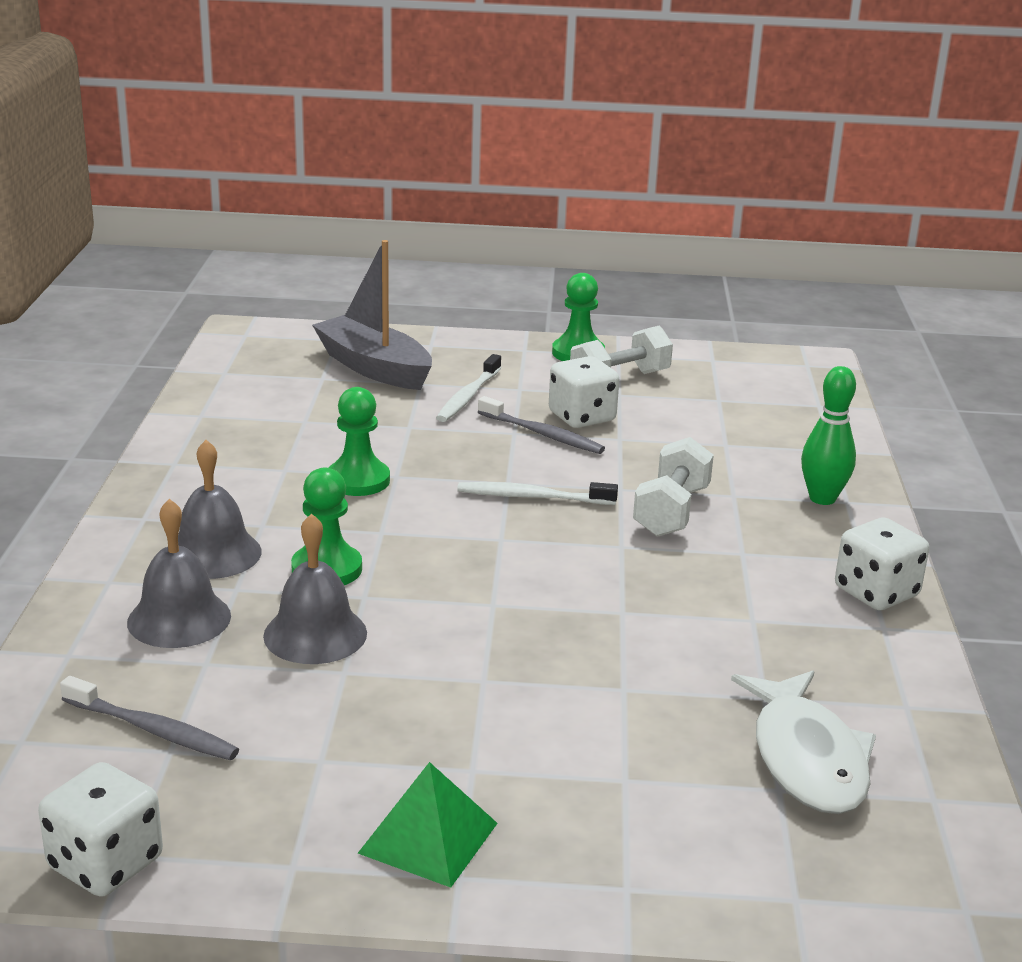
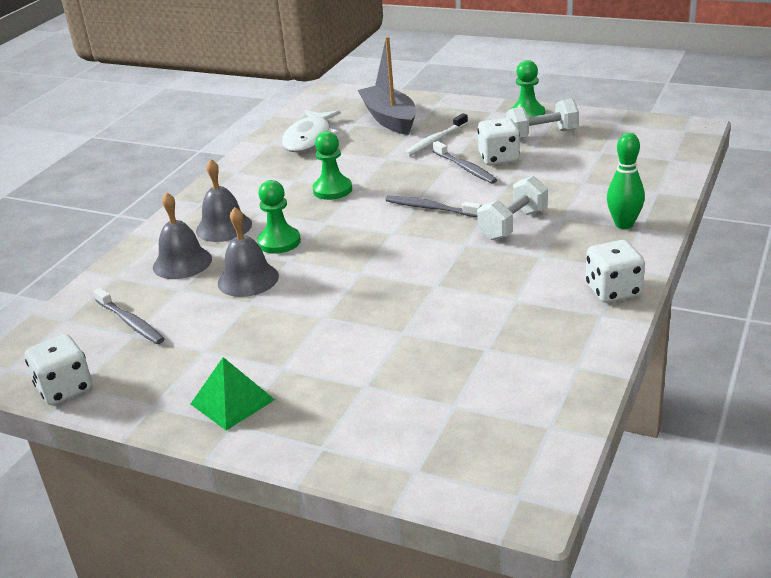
camera: 25 degrees right, 5 degrees up
white toothbrush [457,482,618,505] -> grey toothbrush [385,196,482,217]
white fish [731,671,876,814] -> white fish moved to [282,110,341,152]

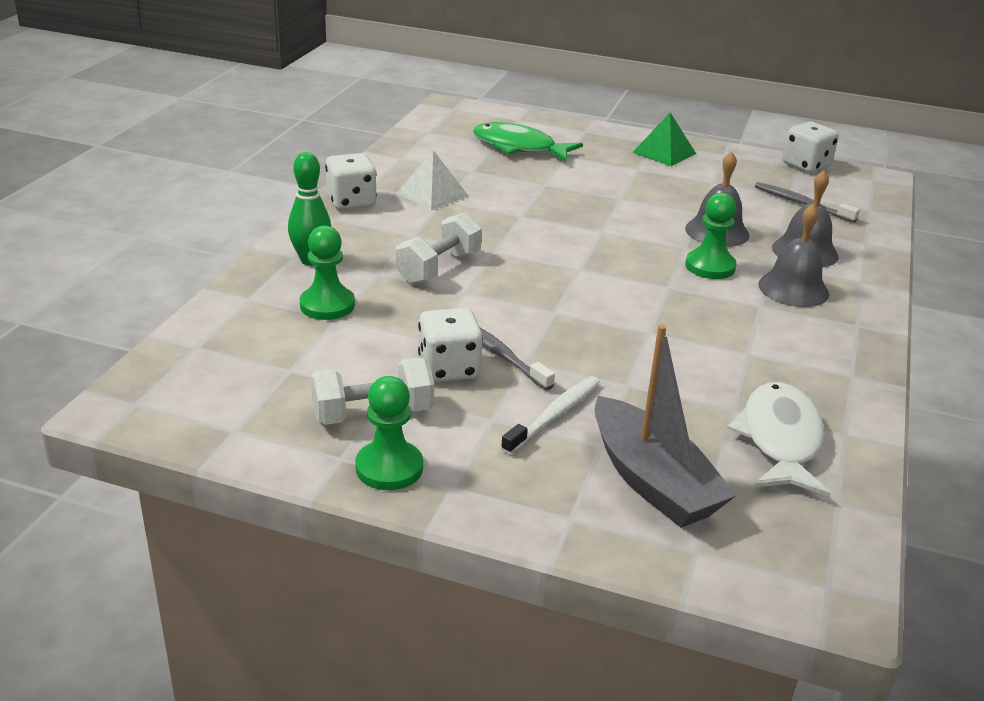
camera: 170 degrees right, 0 degrees up
green pawn [313,131,352,200] -> green pawn moved to [300,225,355,320]
grey toothbrush [385,196,482,217] -> none
none -> white pyramid [397,150,468,210]
none -> green fish [473,122,583,162]

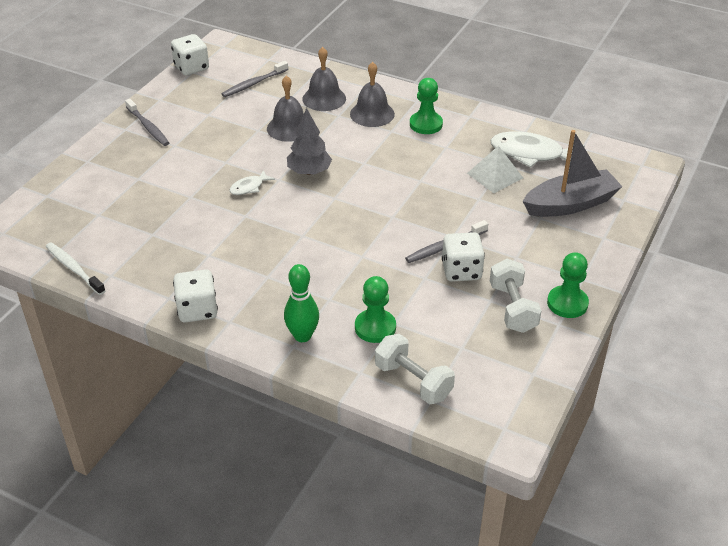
camera: 80 degrees left, 10 degrees up
white dumbbell [396,212,482,284] -> white dumbbell moved to [375,334,455,404]
white pyramid [397,150,468,210] -> white pyramid moved to [467,145,523,193]
green fish [473,122,583,162] -> none
white toothbrush [501,376,600,455] -> white toothbrush moved to [46,242,106,295]
green pyramid [632,113,696,166] -> grey toothbrush [125,99,169,146]
green pawn [685,193,737,279] -> green pawn moved to [410,78,443,134]
none -> white fish [229,170,275,195]
none -> grey tree [287,108,332,175]

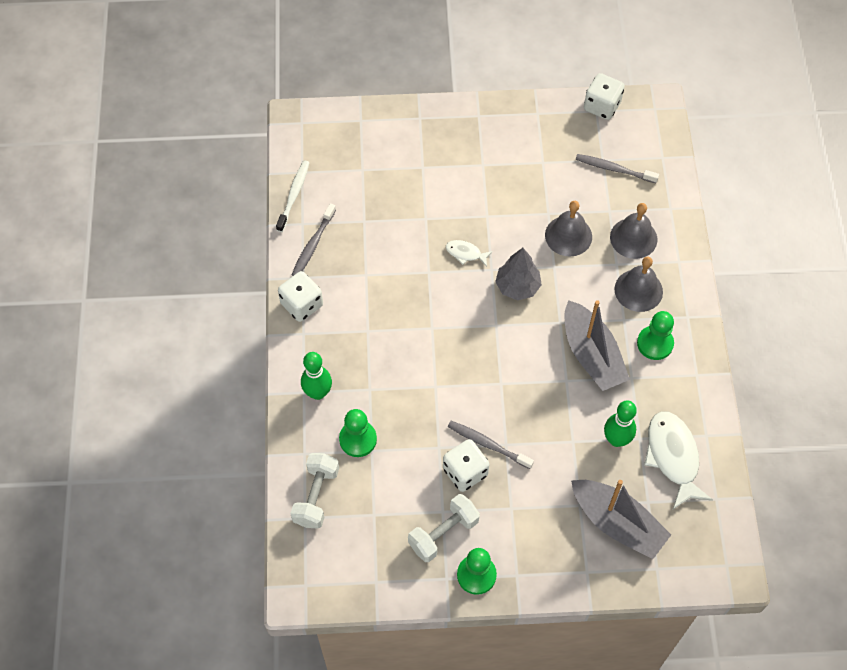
camera: 60 degrees right, 20 degrees up
grey toothbrush [125,99,169,146] -> grey toothbrush moved to [292,203,336,276]
white pyramid [467,145,523,193] -> green bowling pin [604,400,637,447]
none -> grey boat [564,300,630,391]

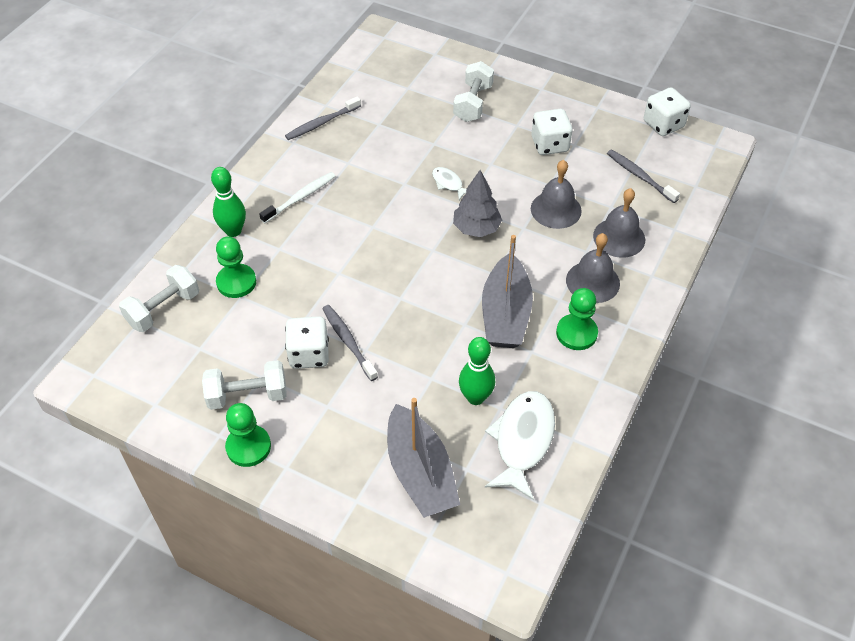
camera: 30 degrees right, 10 degrees down
white toothbrush [276,160,309,232] -> white toothbrush moved to [259,172,335,223]
white dice [278,271,323,322] -> white dice moved to [531,109,573,155]
none -> white dumbbell [453,61,494,122]

